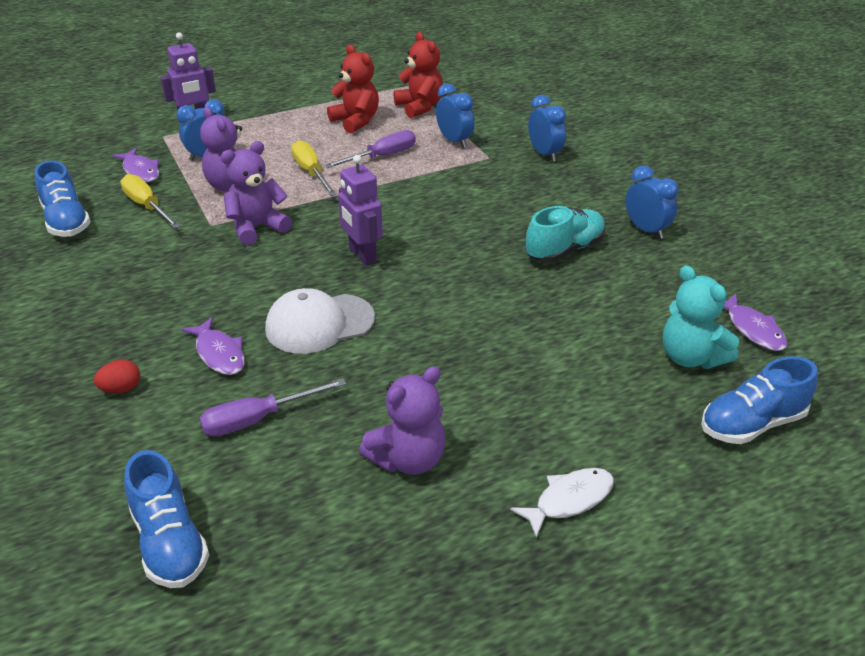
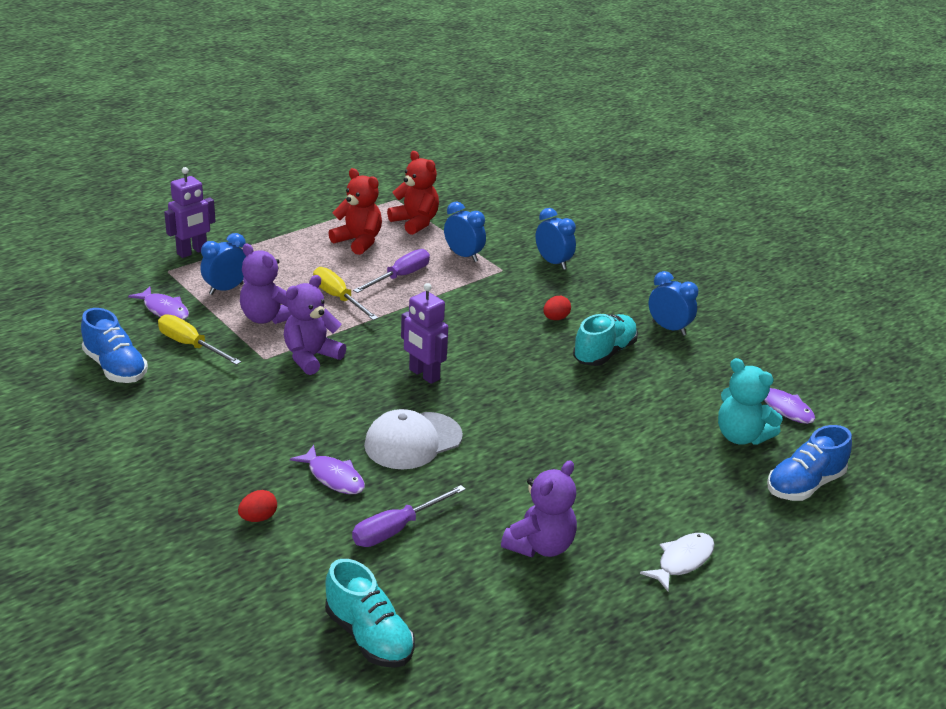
camera: 15 degrees left, 5 degrees down
blue shoe [124,450,209,588] -> turquoise shoe [325,559,415,668]
none -> red egg [543,296,571,320]

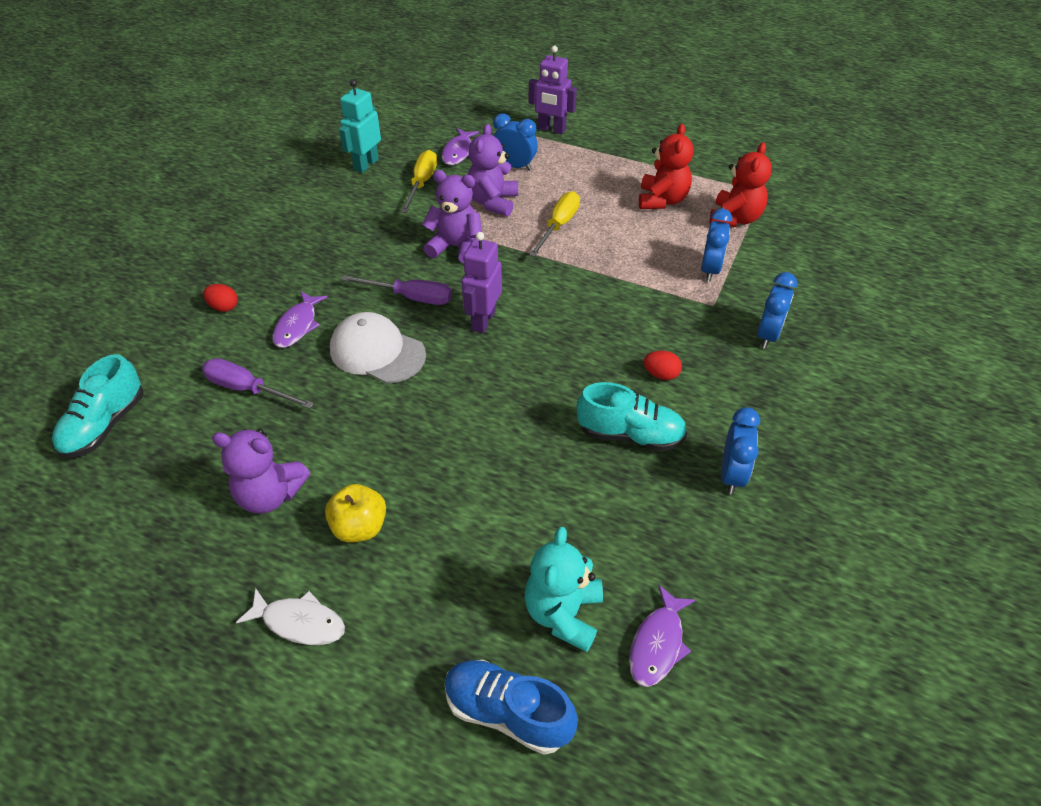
camera: 65 degrees right, 15 degrees up
blue shoe [81,308,148,383] -> turquoise robot [339,79,381,173]
purple screwdriver [353,249,430,293] -> purple screwdriver moved to [341,275,452,305]
none -> yellow apple [325,484,386,542]

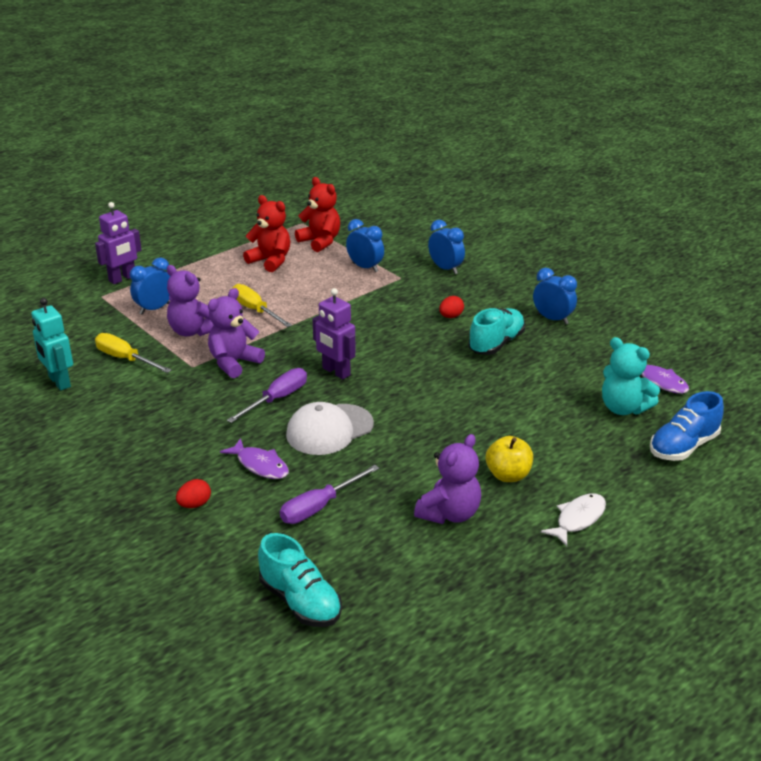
camera: 65 degrees left, 15 degrees down
purple fish [442,128,479,165] -> none

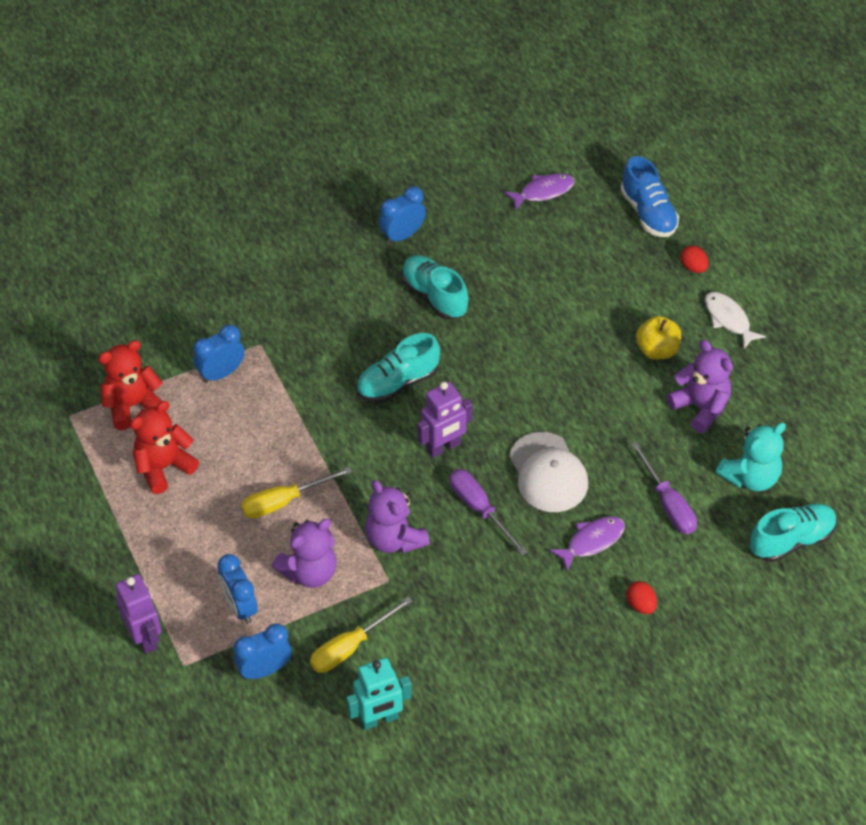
camera: 75 degrees left, 20 degrees up
blue clock [428,220,465,274] -> blue clock moved to [234,623,292,680]
red egg [439,296,464,318] -> red egg moved to [680,245,709,273]
turquoise teddy bear [602,337,660,415] -> turquoise teddy bear moved to [716,423,786,491]
none -> turquoise shoe [356,333,440,403]

